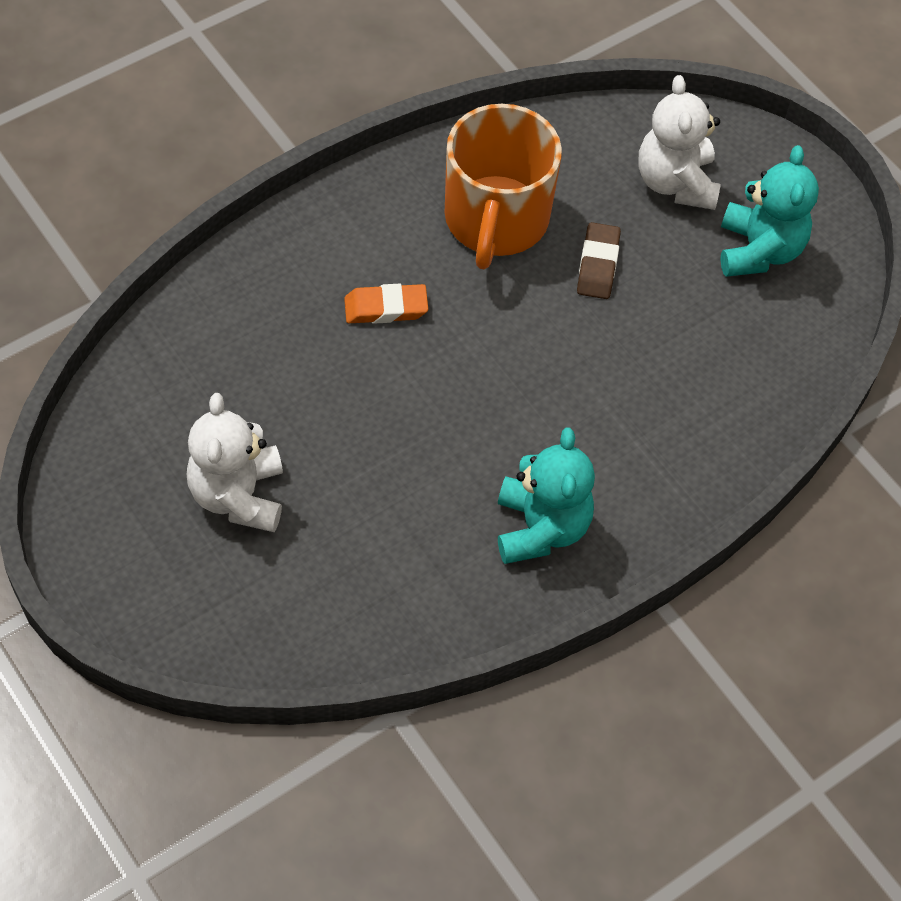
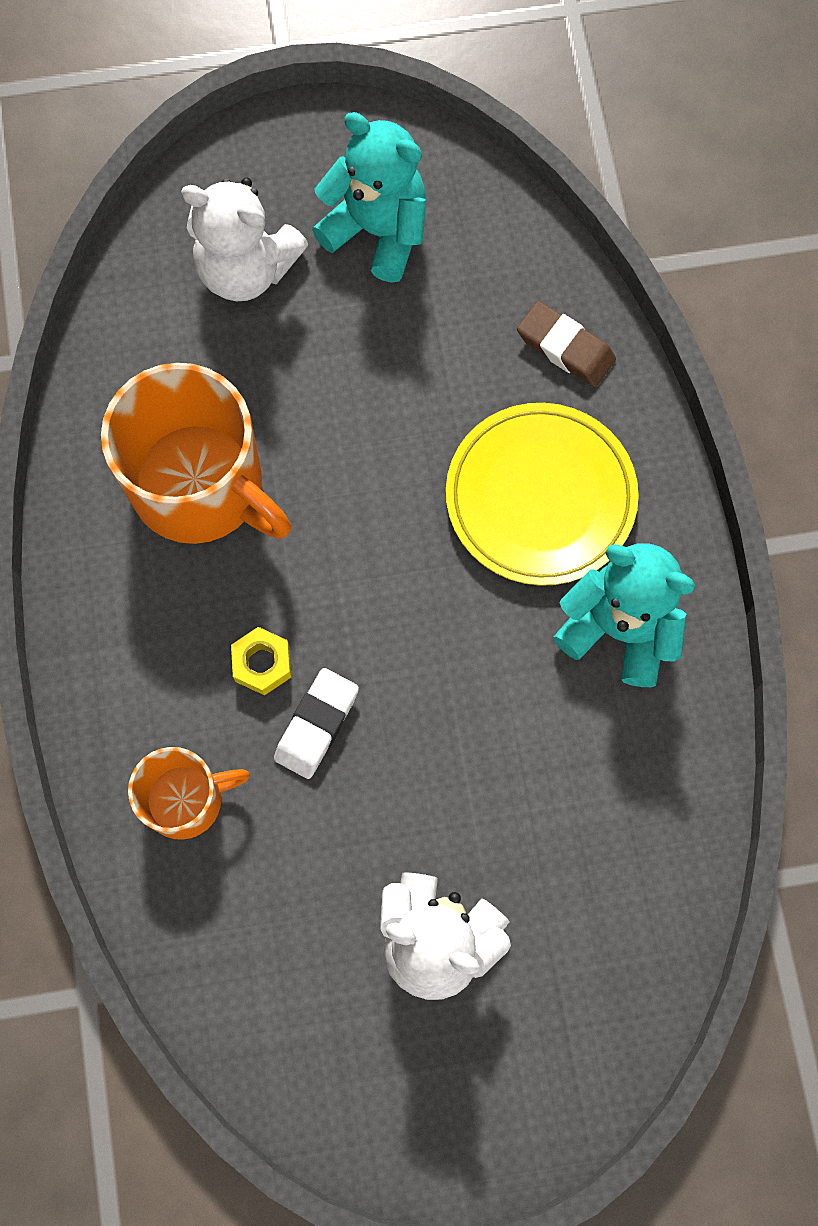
camera: 60 degrees left, 15 degrees up
orange eraser [344,284,428,324] -> yellow nut [231,627,291,695]
brown eraser [577,222,621,299] -> brown eraser moved to [517,301,616,387]
none -> orange mug [128,747,250,840]
none -> white eraser [274,668,359,779]
none -> yellow plate [446,403,639,586]

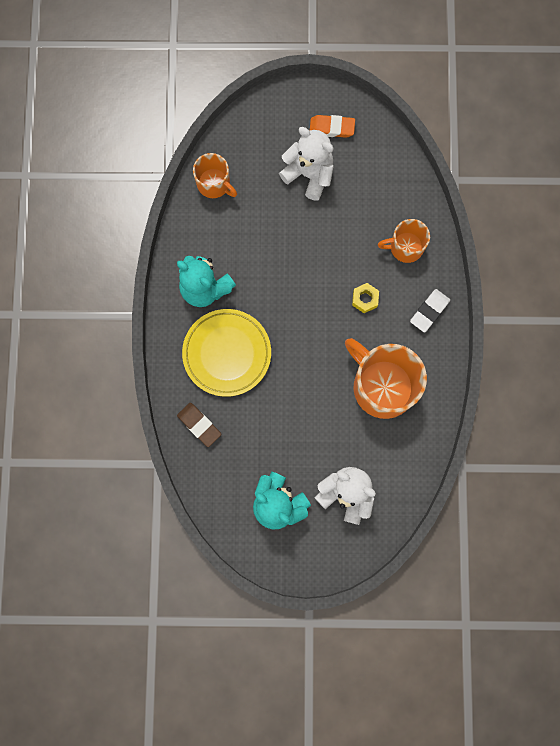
camera: 170 degrees left, 5 degrees up
white eraser [274,668,359,779] -> white eraser moved to [410,289,450,333]
none -> orange mug [193,153,237,198]
none -> orange eraser [310,115,355,138]

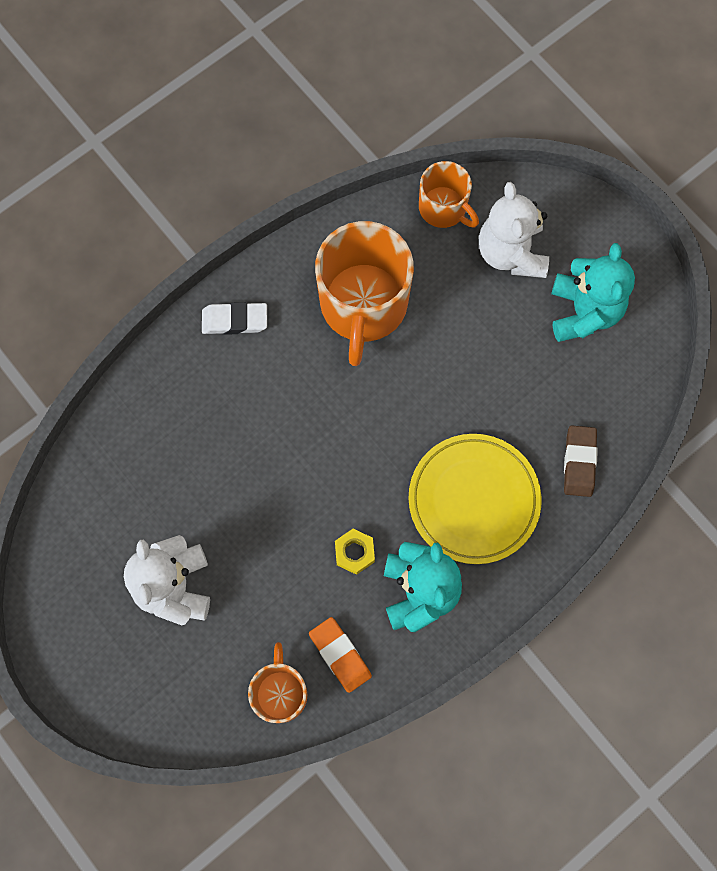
camera: 130 degrees left, 5 degrees down
orange eraser [310,115,355,138] -> orange eraser moved to [309,617,372,693]
yellow nut [352,283,379,313] -> yellow nut moved to [335,529,375,575]
orange mug [378,219,430,263] -> orange mug moved to [419,161,479,228]

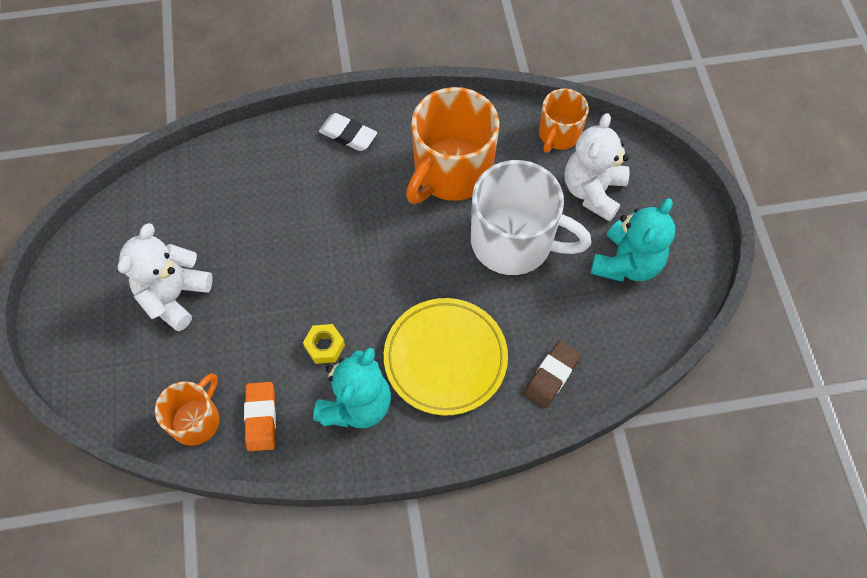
camera: 30 degrees right, 10 degrees down
orange mug [419,161,479,228] -> orange mug turned 45 degrees clockwise [539,88,589,153]
none -> white mug [471,160,592,275]

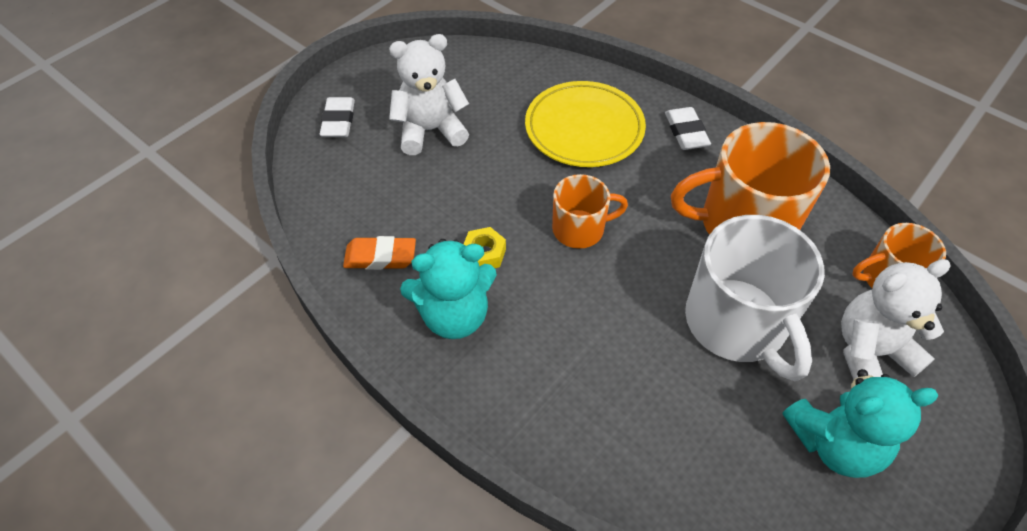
camera: 50 degrees right, 10 degrees down
orange mug [155,373,219,446] -> orange mug moved to [552,174,628,249]
orange eraser [244,382,276,451] -> orange eraser turned 45 degrees clockwise [343,236,416,270]
yellow plate [384,298,508,416] -> yellow plate moved to [525,81,646,167]
brown eraser [524,341,581,408] -> none
none -> white eraser [320,97,355,137]

